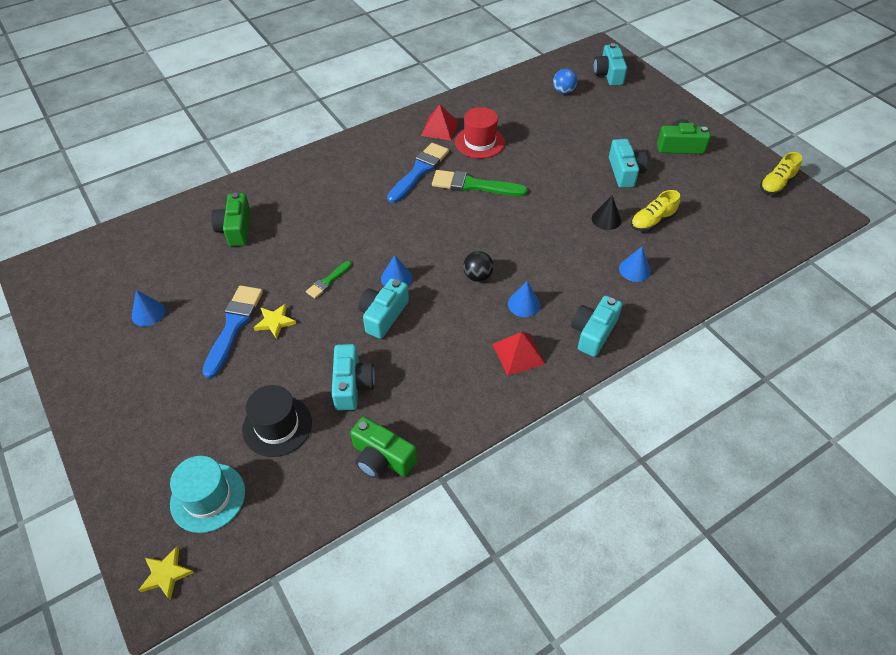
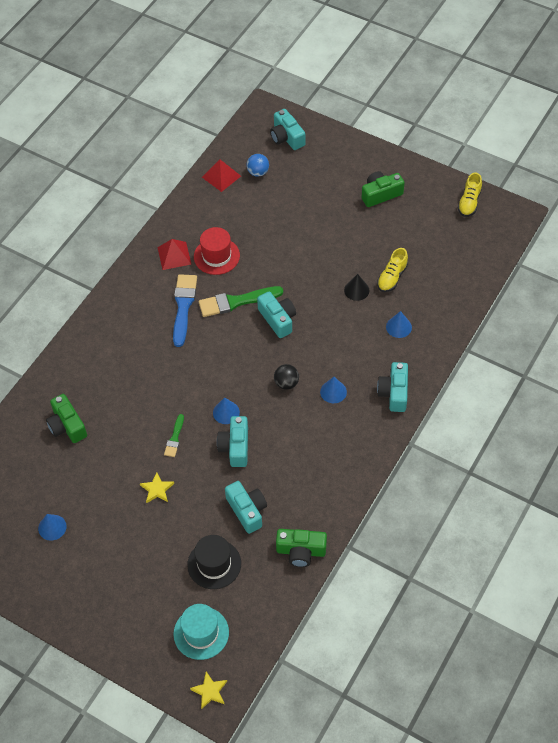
camera: 25 degrees left, 5 degrees up
blue brush [202,285,263,379] -> none
red pyramid [492,332,545,376] -> red pyramid moved to [202,160,241,192]
turquoise camera [609,139,648,188] -> turquoise camera moved to [257,292,296,338]

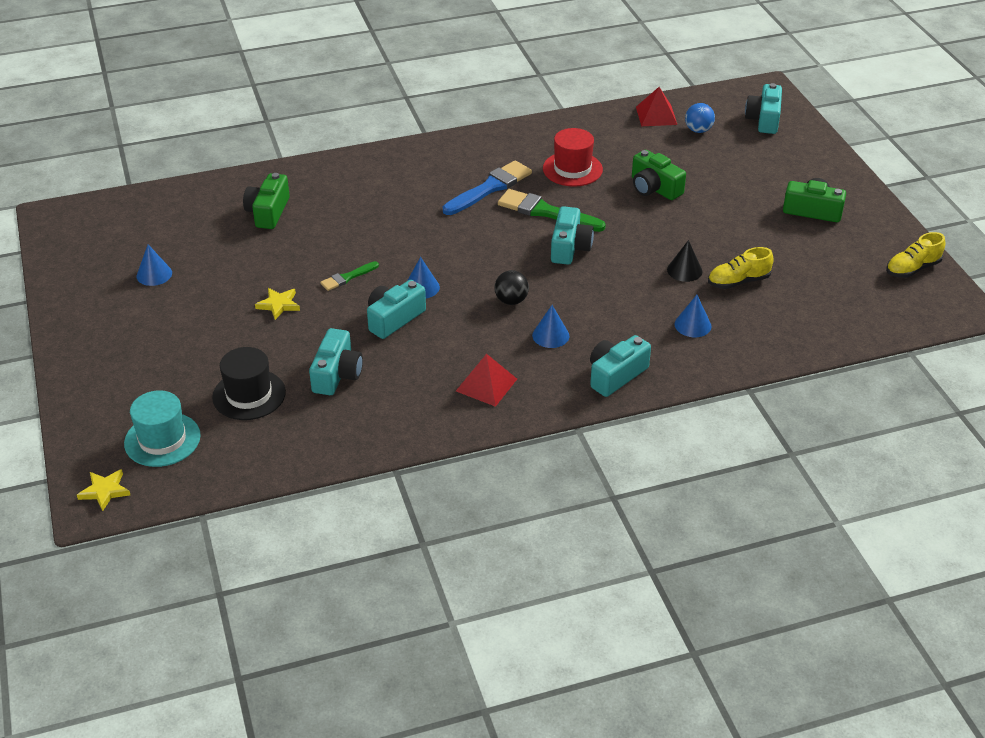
camera: 40 degrees right, 15 degrees down
red pyramid [157,239,191,270] -> red pyramid moved to [456,354,517,407]
green camera [276,529,327,567] -> green camera moved to [632,150,686,200]

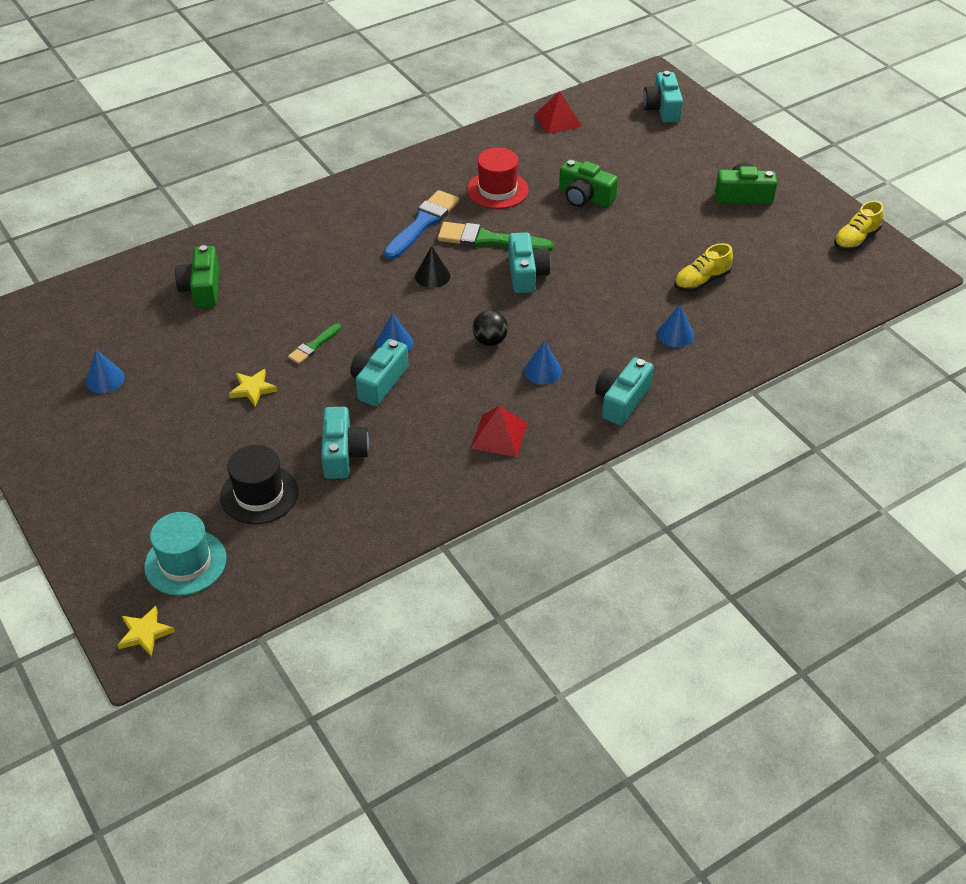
camera: 15 degrees left, 5 degrees up
black cone [667,240,702,282] -> black cone moved to [415,246,450,288]
blue ball [685,103,715,133] -> none

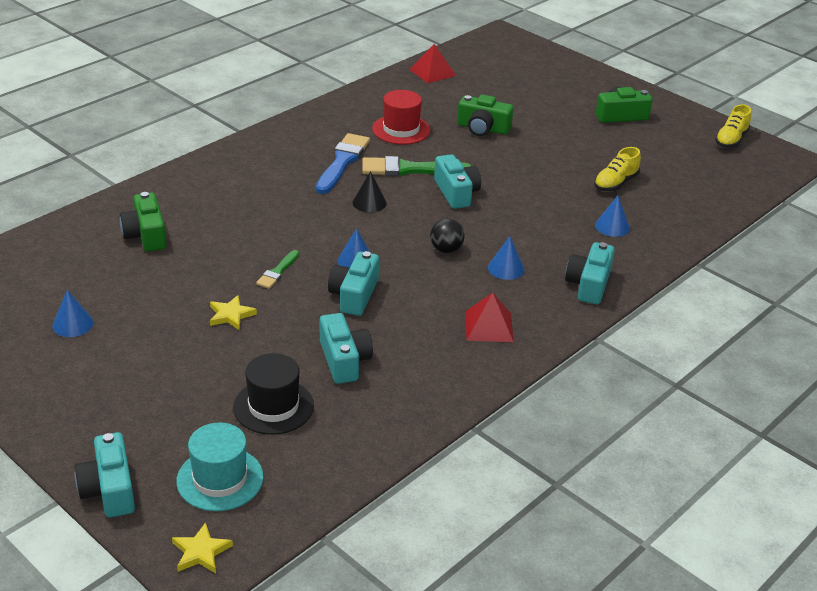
camera: 15 degrees left, 10 degrees down
turquoise camera [643,71,683,123] -> turquoise camera moved to [75,432,135,518]

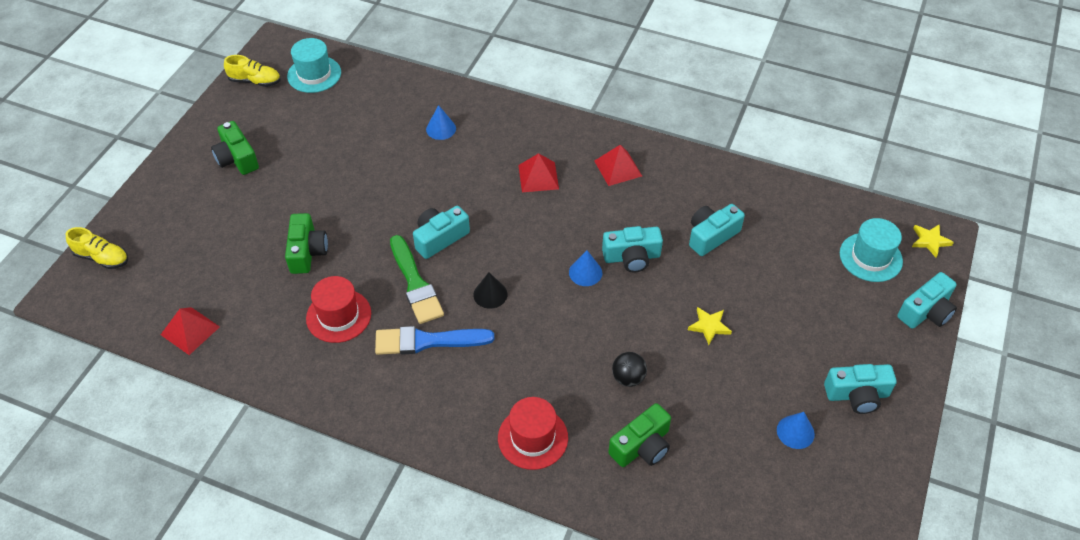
camera: 110 degrees left, 15 degrees up
black hat [233,353,314,435] -> none
green brush [256,250,299,289] -> none
black ball [430,219,465,253] -> black ball moved to [612,352,647,387]
blue cone [488,236,525,280] -> red pyramid [518,153,559,192]
turquoise camera [565,242,615,304] -> turquoise camera moved to [824,364,897,414]
yellow shoe [594,147,641,191] -> yellow shoe moved to [66,227,128,269]
none -> turquoise hat [287,38,341,93]
none -> red hat [498,397,568,470]

